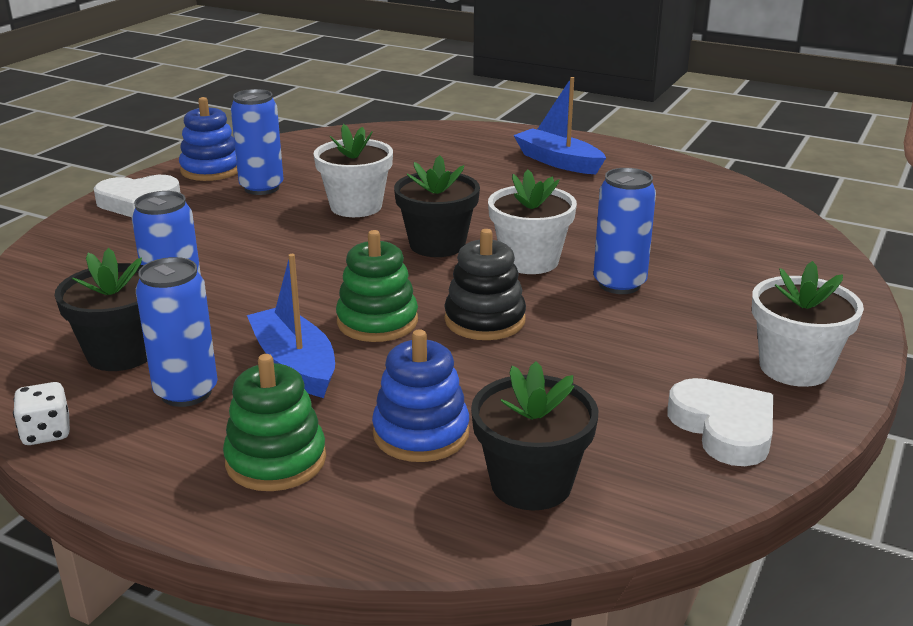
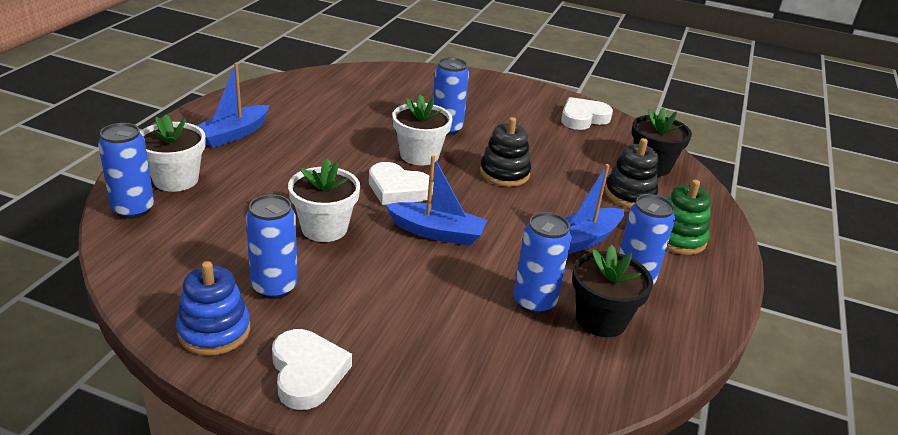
camera: 100 degrees left, 5 degrees up
white dice [13,382,70,445] -> none
green stacking toy [336,230,418,342] -> none
blue stacking toy [372,329,469,462] -> black stacking toy [605,138,658,208]
black flower pot [394,155,480,257] -> white heart [369,162,434,205]
white flower pot [752,261,864,387] -> white flower pot moved to [140,114,205,192]
none -> blue can [98,123,154,219]
none -> blue boat [386,155,487,246]

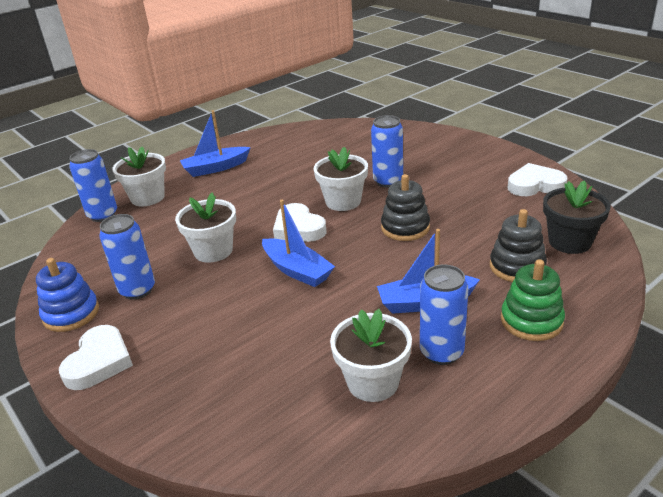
camera: 35 degrees right, 0 degrees up
blue can [513,212,571,314] -> none
black flower pot [572,245,653,337] -> white flower pot [330,309,412,402]

